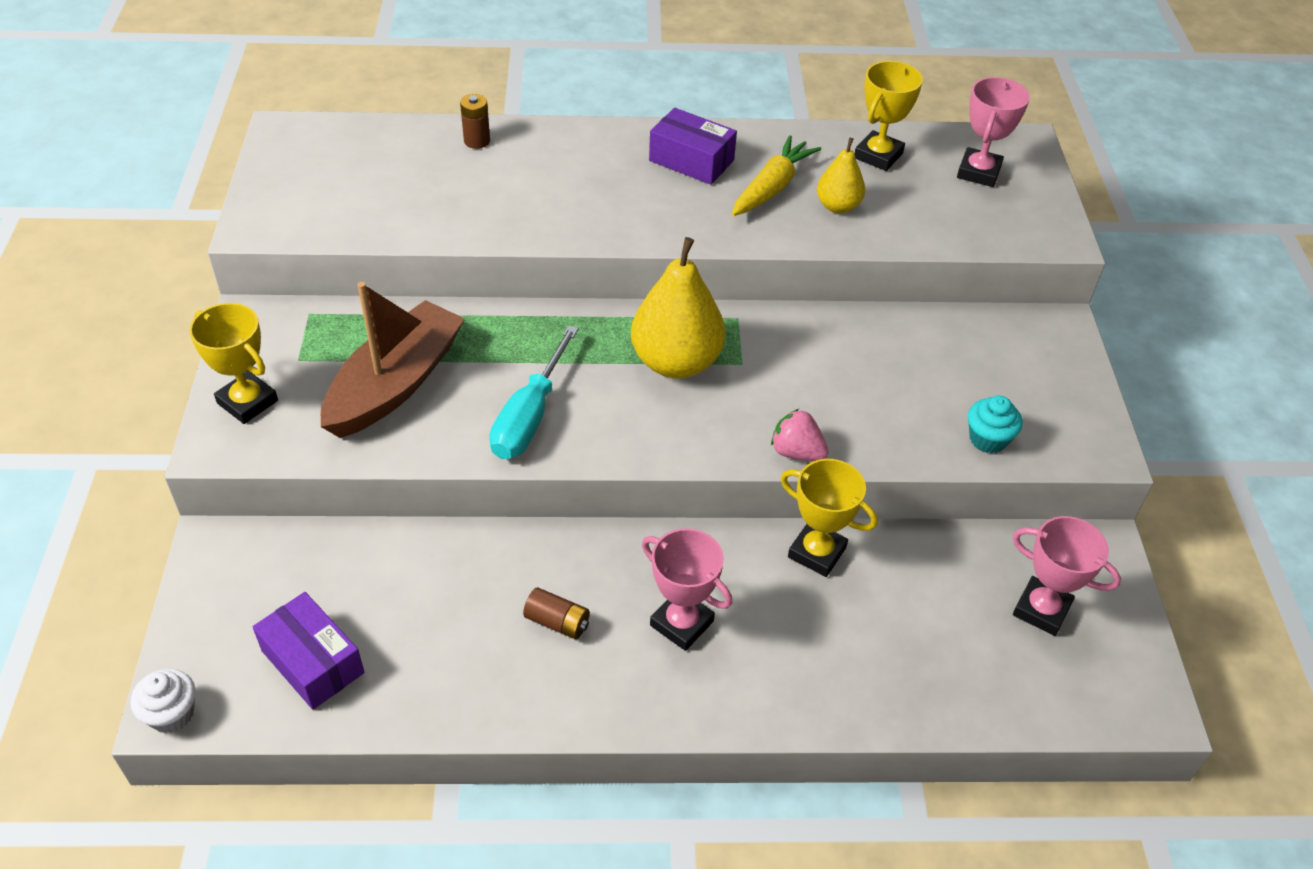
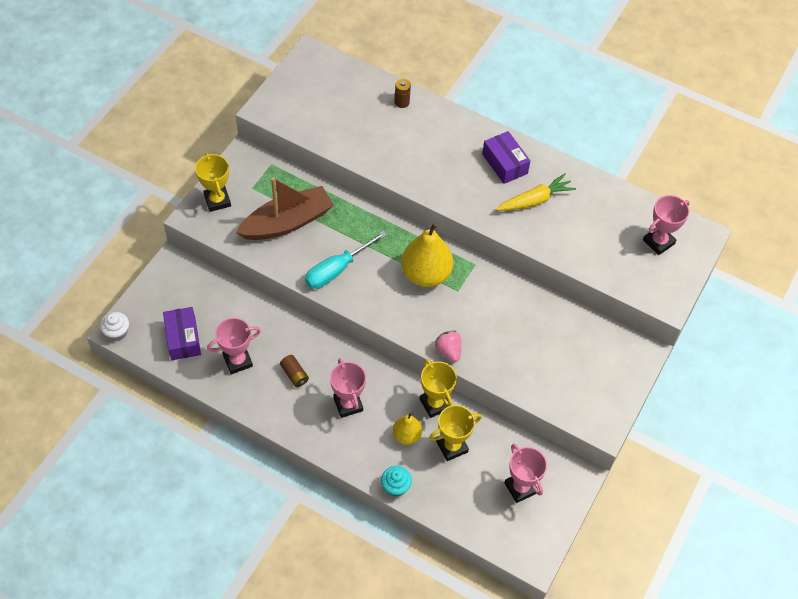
camera: 30 degrees right, 10 degrees up
yellow pear [817,138,865,213] -> yellow pear moved to [393,412,422,445]
yellow trophy [855,61,923,171] -> yellow trophy moved to [429,405,482,461]
turquoise cupcake [968,395,1022,453] -> turquoise cupcake moved to [381,466,412,497]
none -> pink trophy [207,318,261,374]

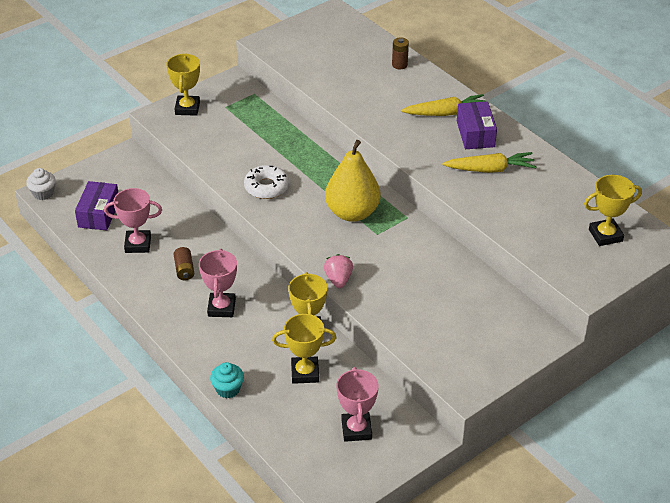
camera: 25 degrees right, 15 degrees down
brown boat [236,177,334,240] -> none
turquoise screwdriver [305,231,387,289] -> white donut [244,165,289,199]
yellow pear [393,412,422,445] -> none
pink trophy [643,195,690,255] -> yellow trophy [584,175,642,246]
none -> yellow carrot [401,94,487,116]

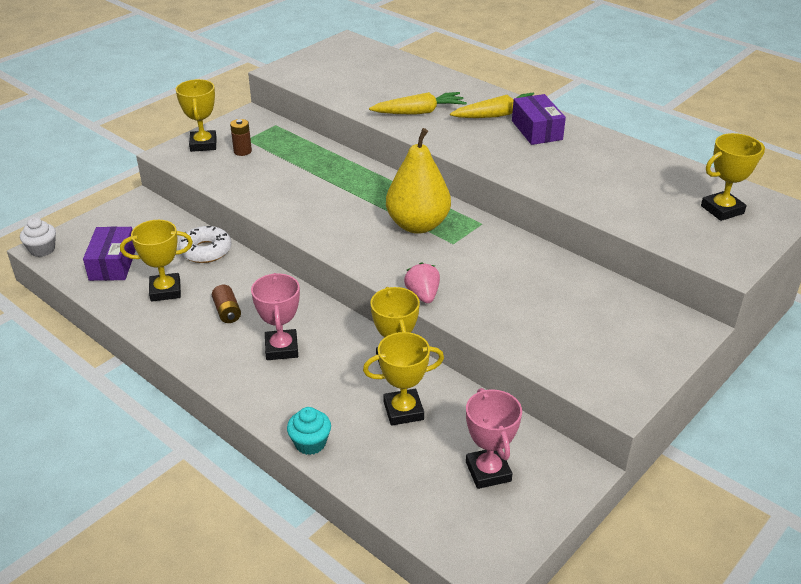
camera: 10 degrees left, 5 degrees down
pink trophy [104,188,162,253] -> yellow trophy [120,220,193,302]
white donut [244,165,289,199] -> white donut moved to [178,226,232,263]
brown battery [392,37,409,69] -> brown battery moved to [230,119,252,156]
yellow carrot [442,152,537,173] -> yellow carrot moved to [369,92,467,115]

